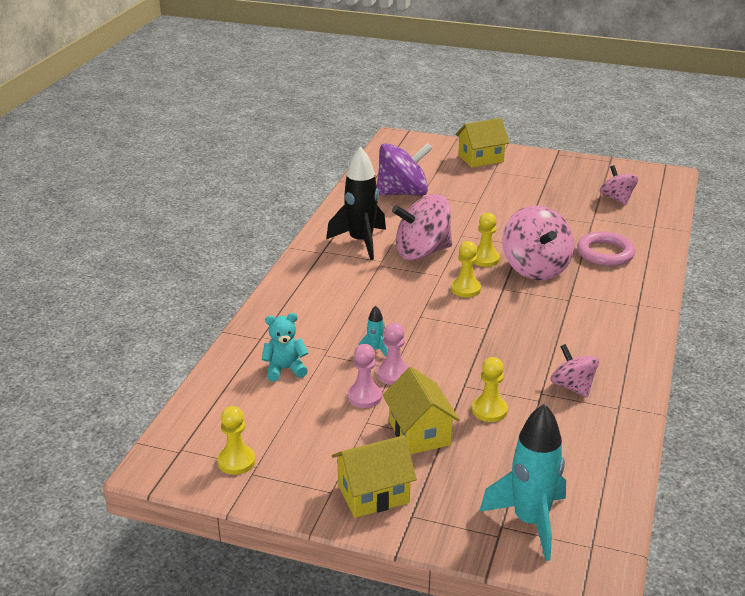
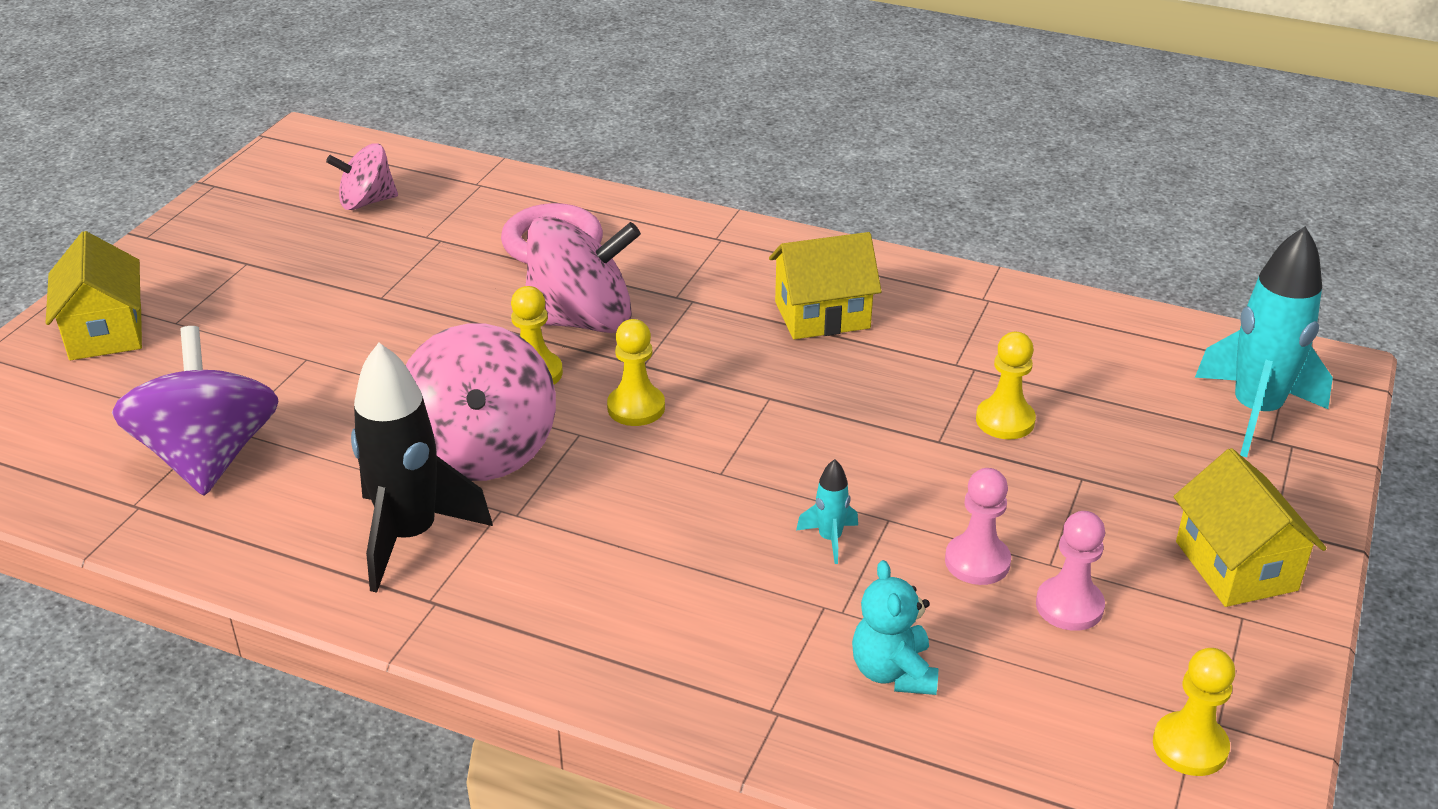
camera: 85 degrees left, 5 degrees up
pink pawn [377,322,409,385] -> pink pawn moved to [1036,511,1105,631]
yellow house [383,367,460,455] -> yellow house moved to [769,232,882,339]
pink spinning top [550,344,599,398] -> none

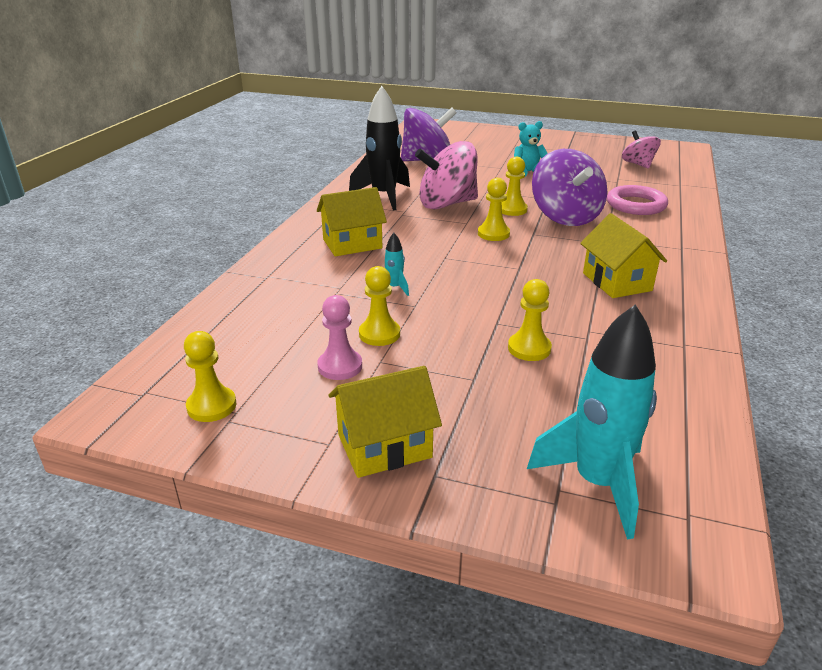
camera: 85 degrees right, 5 degrees down
yellow house [46,231,142,360] -> yellow house moved to [317,187,387,257]
pink spinning top [526,216,641,333] -> purple spinning top [532,149,607,226]
turquoise teddy bear [852,560,938,695] -> turquoise teddy bear moved to [514,121,548,176]
pink pawn [945,468,1011,585] -> yellow pawn [359,266,400,346]

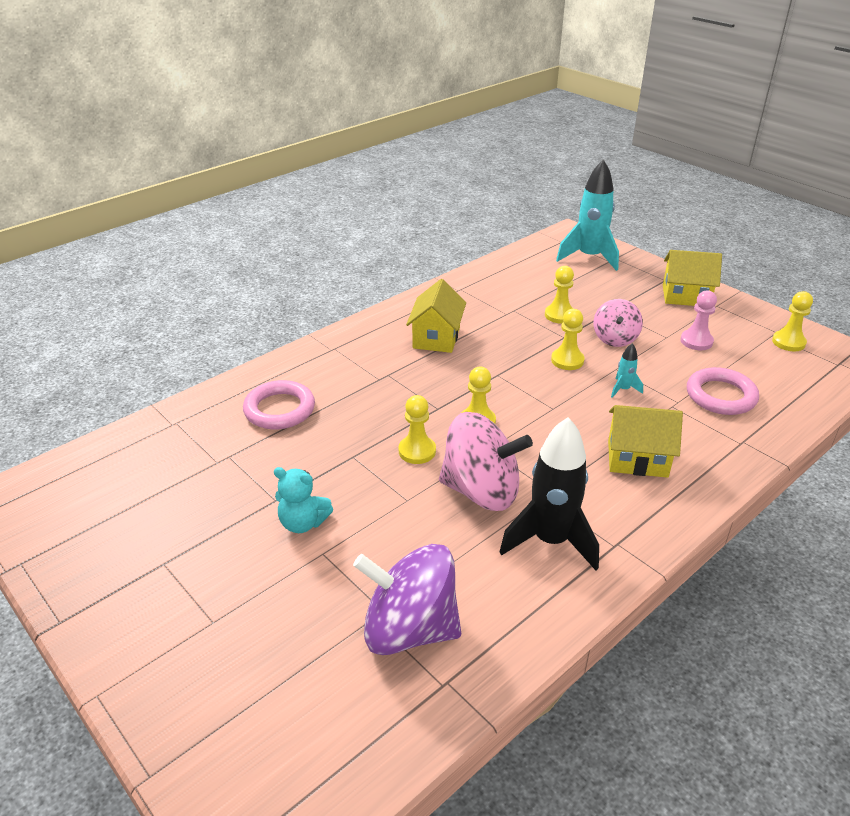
camera: 150 degrees left, 5 degrees up
yellow pawn [359,266,400,346] -> yellow pawn moved to [551,309,584,370]
purple spinning top [532,149,607,226] -> none
pink spinning top [622,131,661,169] -> pink spinning top moved to [594,299,643,347]
none -> pink ring [687,367,759,415]

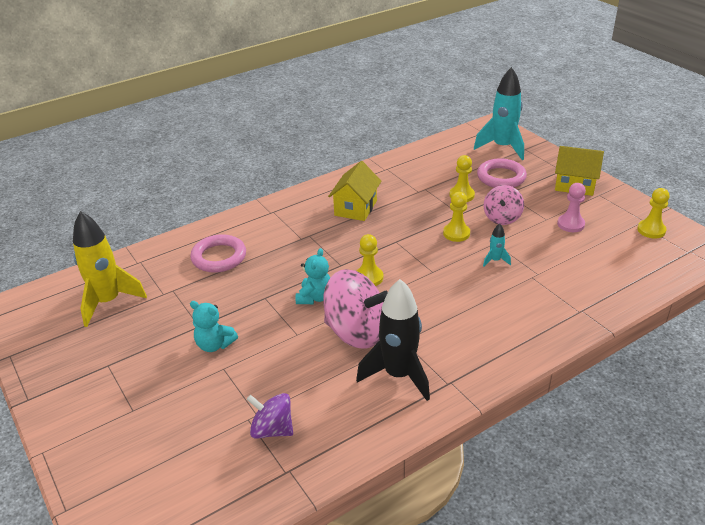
camera: 10 degrees right, 0 degrees up
purple spinning top [353,544,461,655] -> purple spinning top [247,393,293,439], size x0.59
yellow pawn [398,395,436,464] -> turquoise teddy bear [295,248,330,304]
yellow house [608,405,683,478] -> none
pink ring [687,367,759,415] -> pink ring moved to [477,158,527,188]
none -> yellow rocket [73,211,147,327]

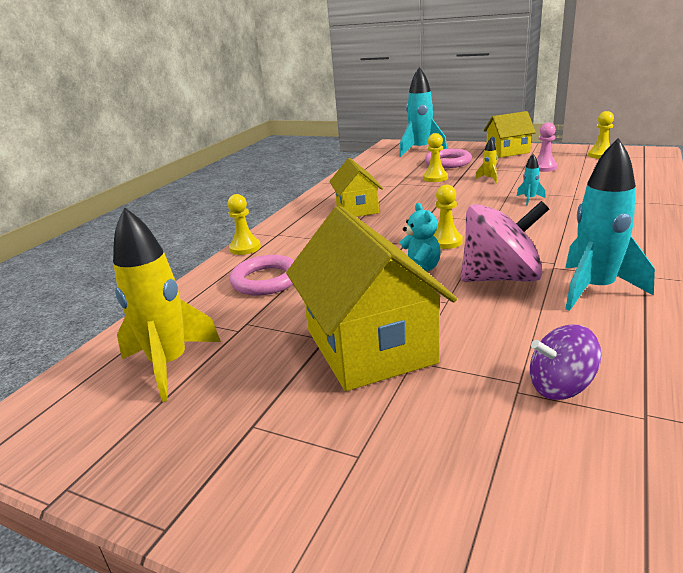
camera: 30 degrees left, 10 degrees down
turquoise teddy bear [190,301,238,352] -> yellow house [286,206,457,391]
black rocket [356,279,430,401] -> turquoise rocket [565,138,655,311]
yellow pawn [443,192,470,242] -> yellow pawn moved to [228,194,261,255]
pink spinning top [483,185,524,225] -> yellow rocket [475,138,498,183]

